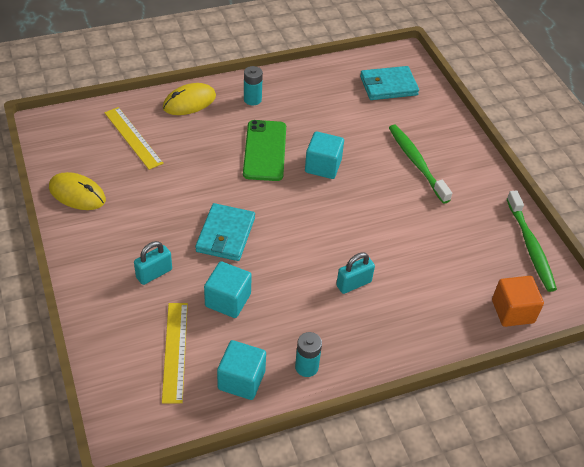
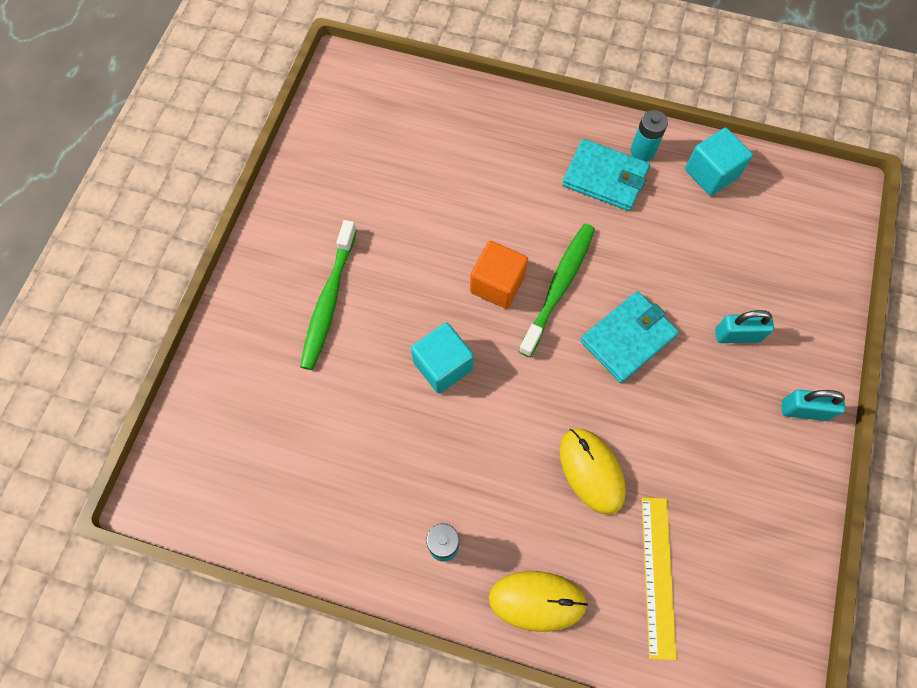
camera: 140 degrees left, 20 degrees up
yellow mouse [49,172,106,210] -> yellow mouse moved to [560,428,626,515]
yellow ruler [162,303,188,404] -> none
turquoise cube [204,261,252,318] -> none
green phone [243,120,286,181] -> none
turquoise padlock [336,252,375,294] -> turquoise padlock moved to [782,389,845,421]
turquoise wallet [360,66,419,100] -> turquoise wallet moved to [562,139,650,211]
orange cube [492,276,544,327] -> orange cube moved to [470,241,528,309]
green toothbrush [507,190,557,292] -> green toothbrush moved to [519,224,595,357]

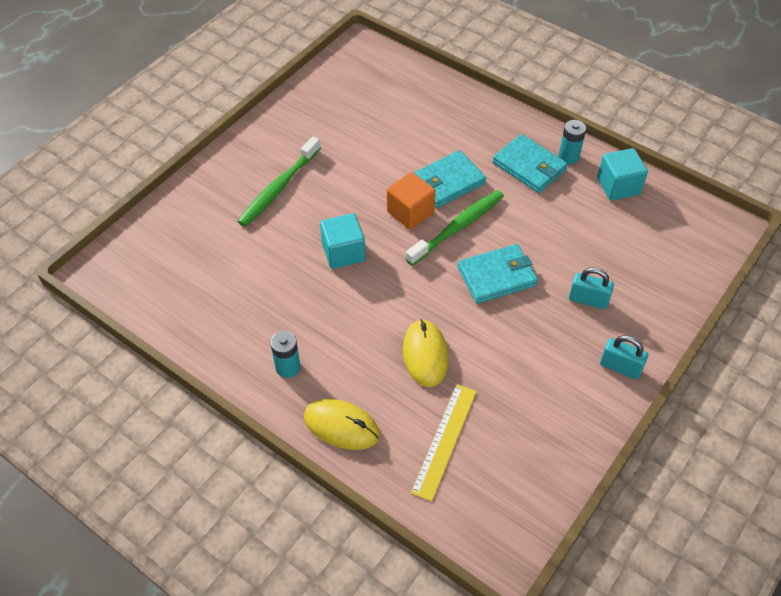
camera: 20 degrees right, 15 degrees down
none -> turquoise wallet [413,150,486,208]

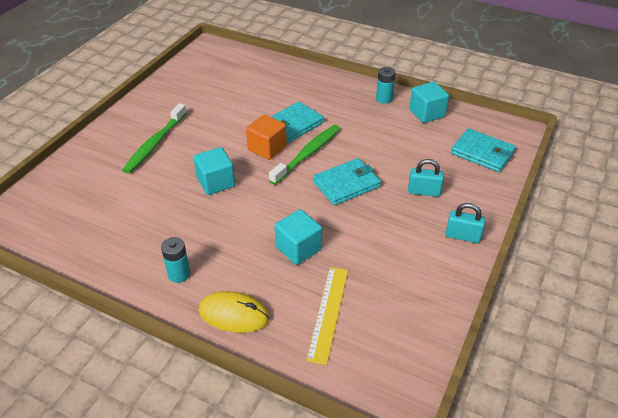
camera: 10 degrees left, 10 degrees down
yellow mouse [403,319,449,387] -> turquoise cube [275,209,322,265]
turquoise wallet [492,134,568,193] -> turquoise wallet moved to [451,128,516,172]

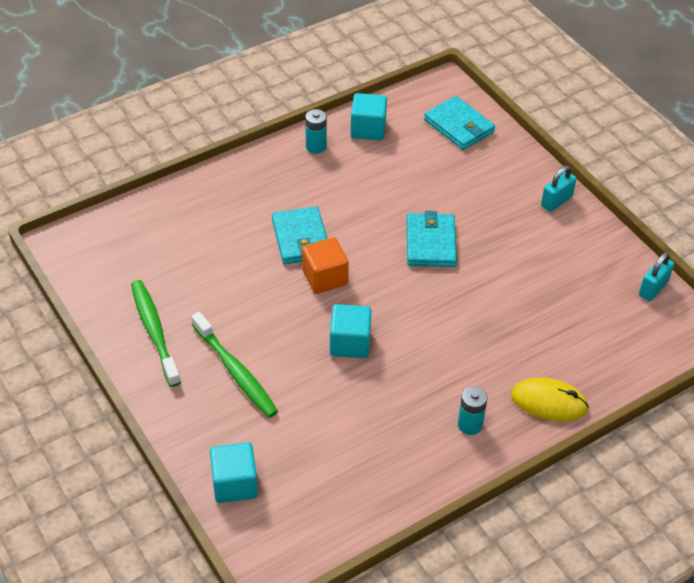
camera: 60 degrees left, 5 degrees up
yellow mouse [199,291,270,333] -> yellow mouse turned 60 degrees clockwise [511,377,589,421]
green toothbrush [269,125,340,185] -> green toothbrush moved to [131,280,181,387]
turquoise cube [275,209,322,265] -> turquoise cube moved to [210,442,258,503]
yellow ruler [306,267,348,365] -> none
turquoise padlock [408,159,444,197] -> turquoise padlock moved to [639,252,674,301]
turquoise wallet [451,128,516,172] -> turquoise wallet turned 75 degrees clockwise [424,96,495,150]

